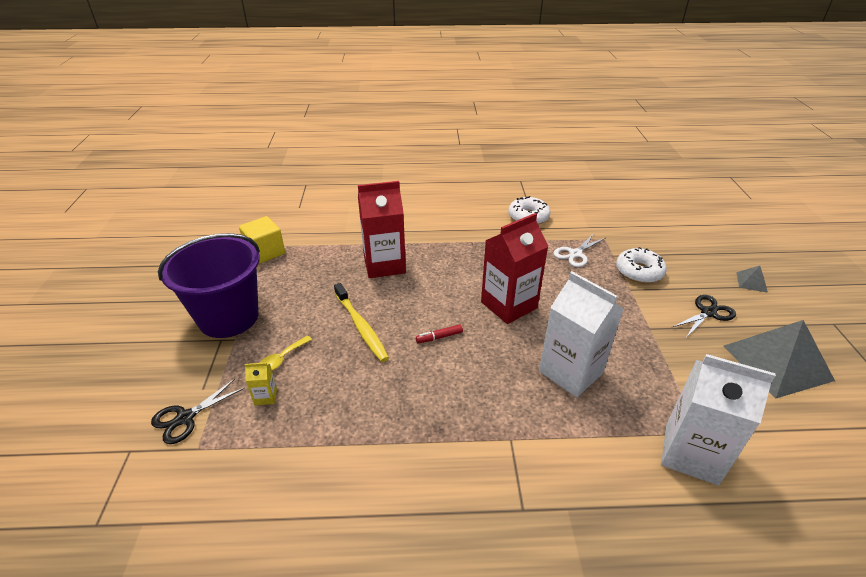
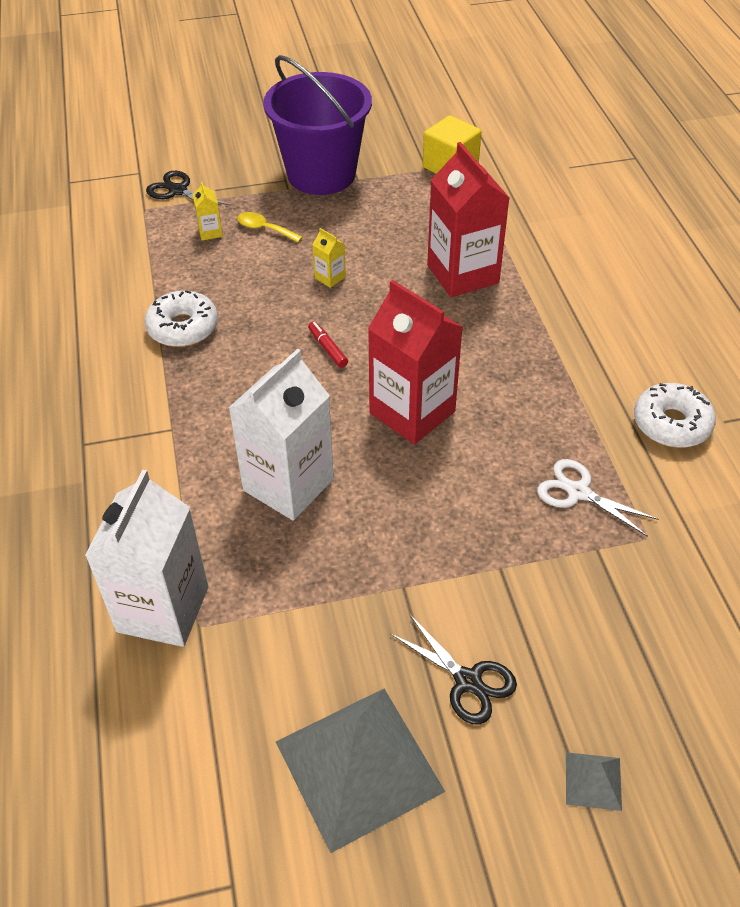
camera: 80 degrees right, 10 degrees up
yellow toothbrush [334,283,389,362] -> yellow carton [312,228,346,288]
white donut [616,247,667,283] -> white donut moved to [145,290,218,347]

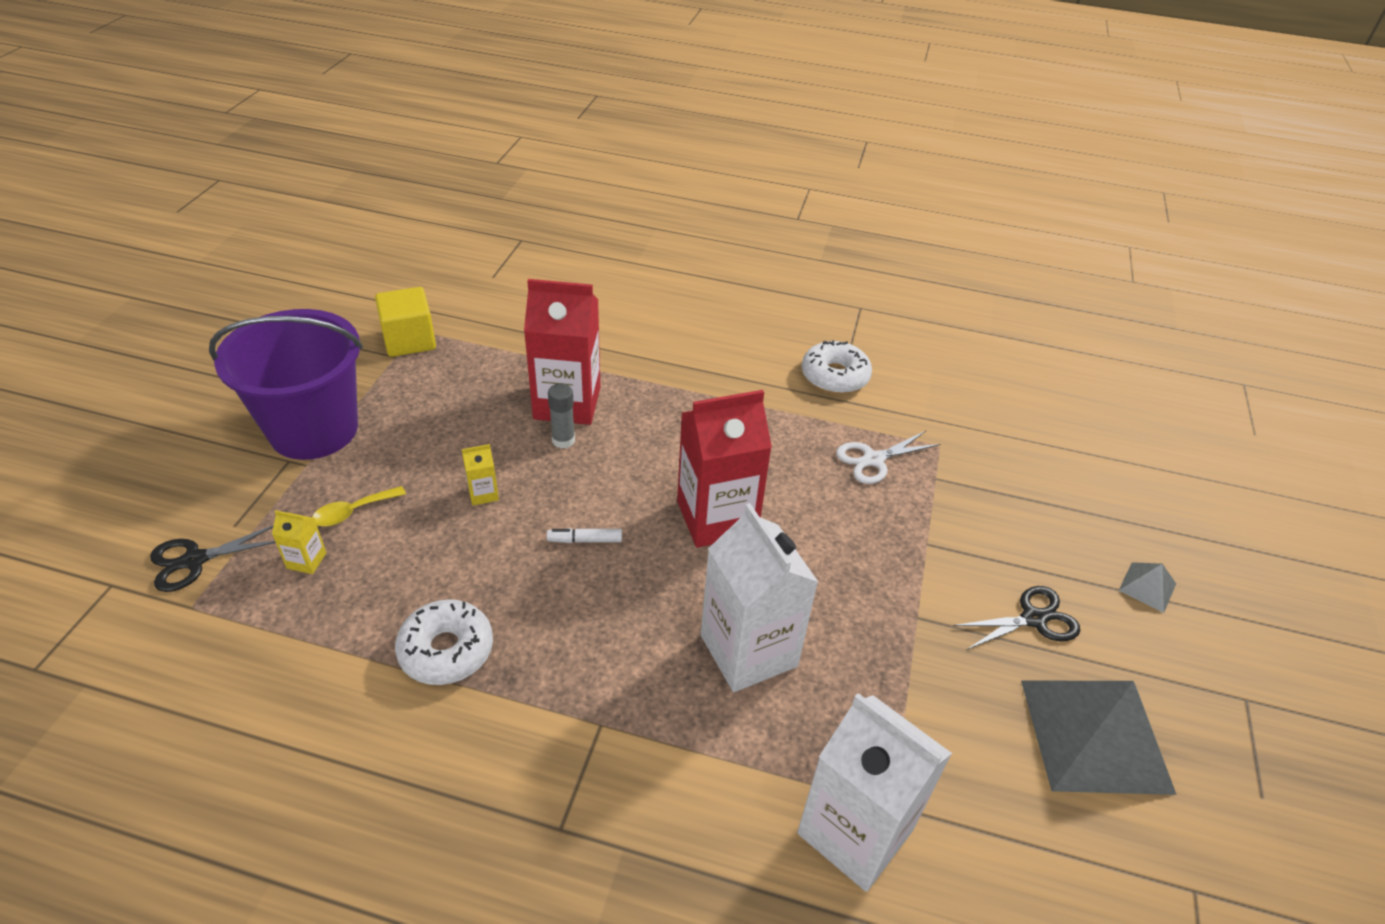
camera: 65 degrees left, 5 degrees down
red marker [308,321,348,368] -> white marker [547,528,622,543]
none -> grey glue stick [548,384,575,449]

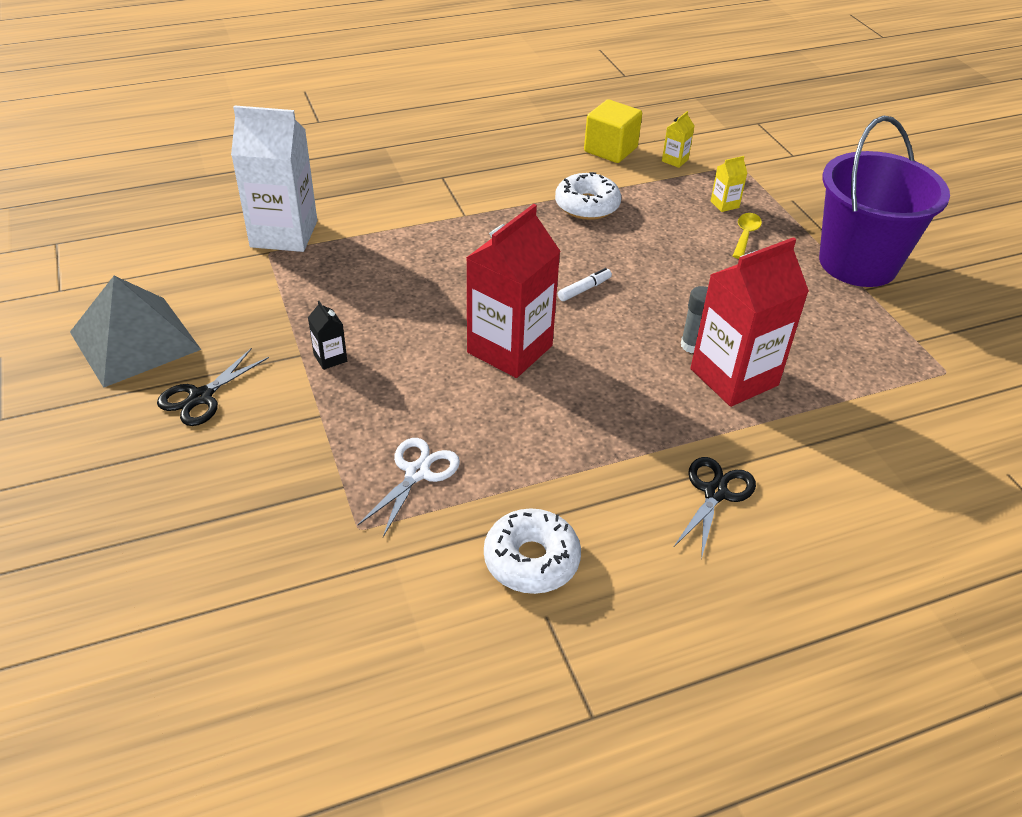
camera: 145 degrees right, 0 degrees up
black scissors [150,525,276,592] -> black scissors moved to [673,457,756,559]
yellow cube [375,287,436,357] -> yellow cube moved to [584,99,642,163]
yellow carton [462,444,499,506] -> yellow carton moved to [662,111,695,168]
white carton [701,503,818,692] -> none
grey pyramid [1118,562,1176,613] -> none
none -> black carton [308,301,347,370]

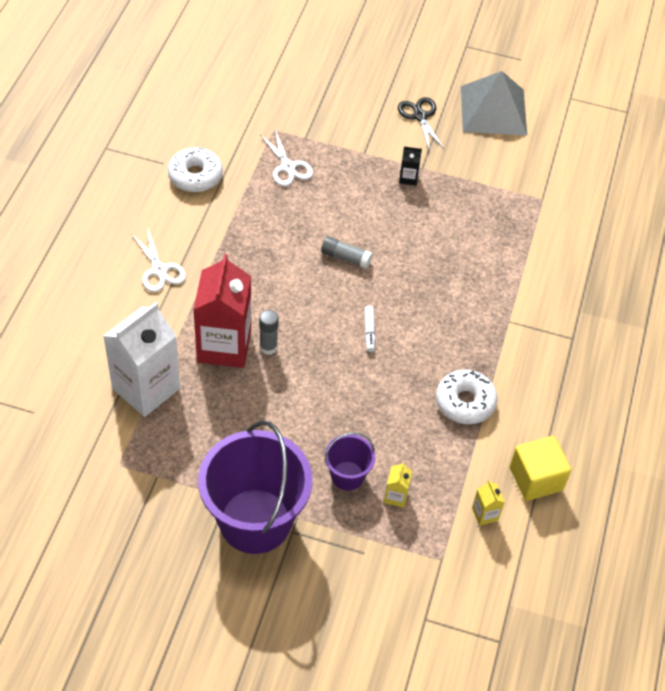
camera: 125 degrees right, 10 degrees up
white carton [231,105,317,252] -> white carton moved to [103,302,180,417]
red carton [466,204,561,378] -> grey glue stick [321,236,373,269]
black scissors [673,457,756,559] -> white scissors [131,229,186,292]
yellow spoon [733,213,762,259] -> purple bucket [325,432,375,491]

